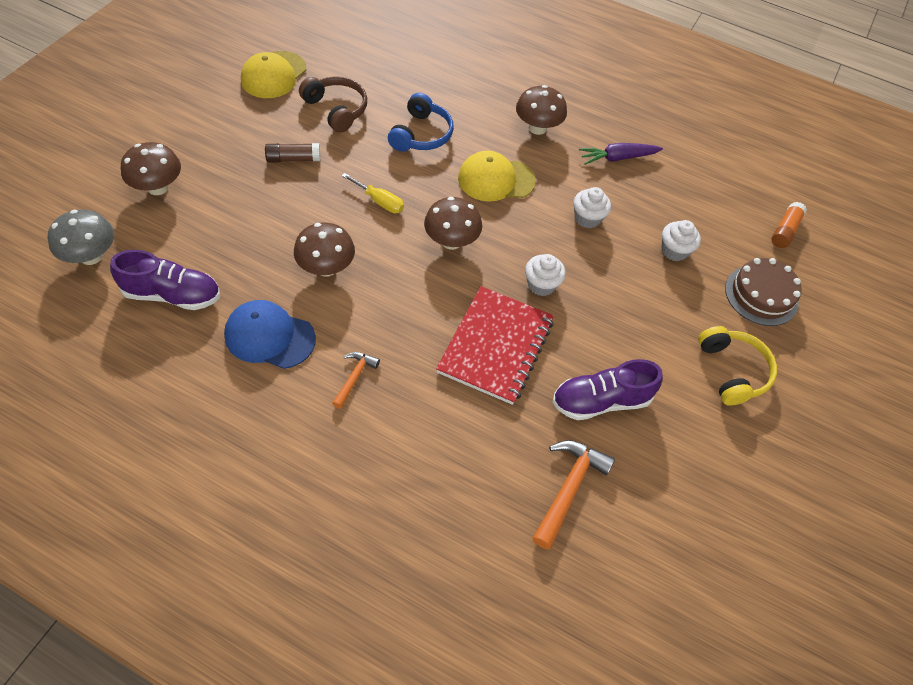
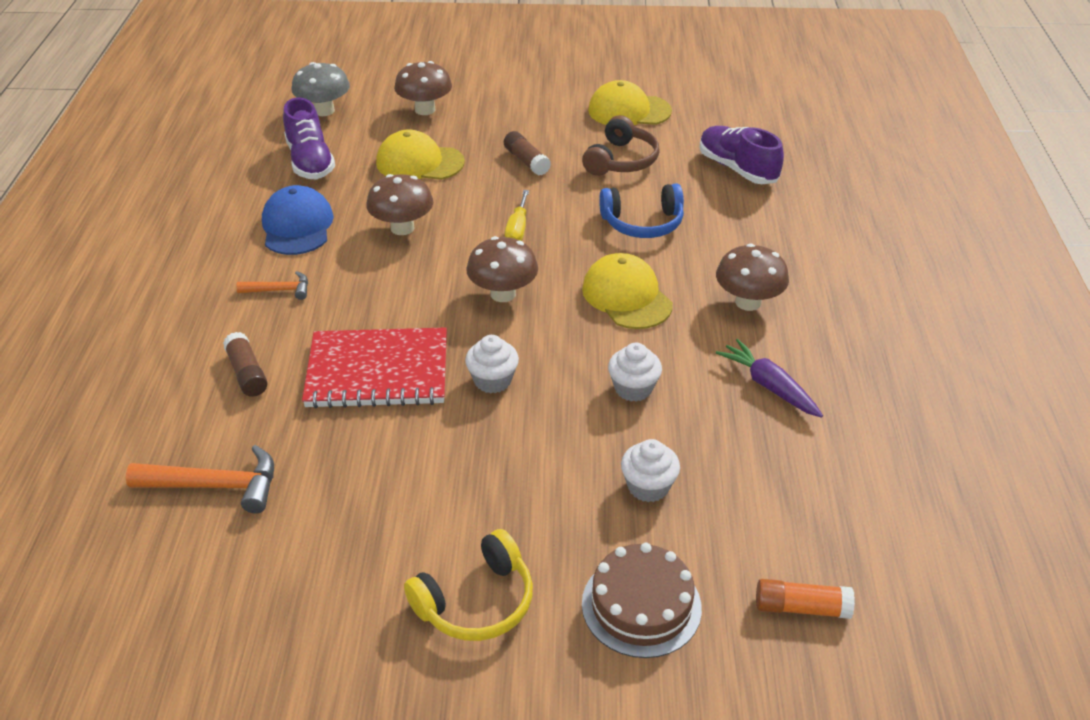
camera: 70 degrees right, 15 degrees down
purple shoe [552,359,663,420] -> purple shoe moved to [699,126,784,184]
none -> brown glue stick [223,332,268,397]
none -> yellow cap [376,130,465,180]

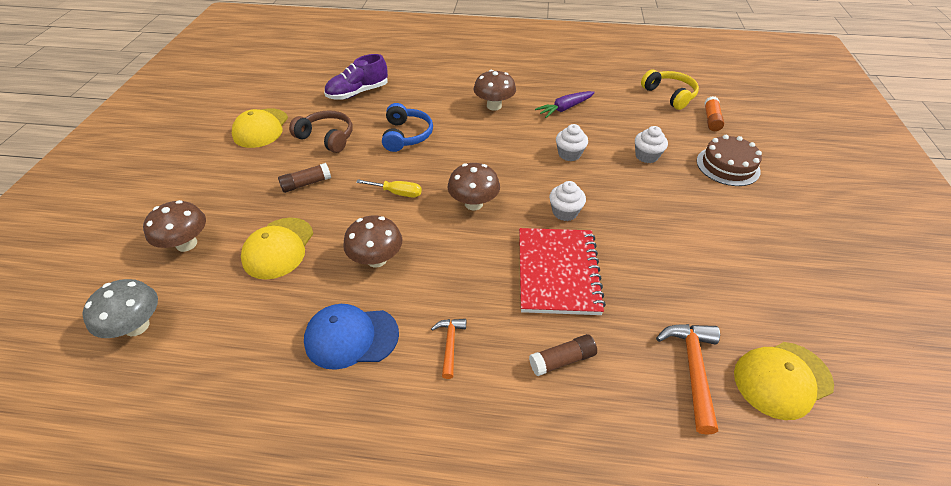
camera: 85 degrees left, 5 degrees up
purple shoe [283,97,335,179] -> none
yellow headphones [404,529,533,641] -> yellow headphones moved to [641,69,699,110]
yellow cap [582,253,673,329] -> yellow cap moved to [734,342,834,420]

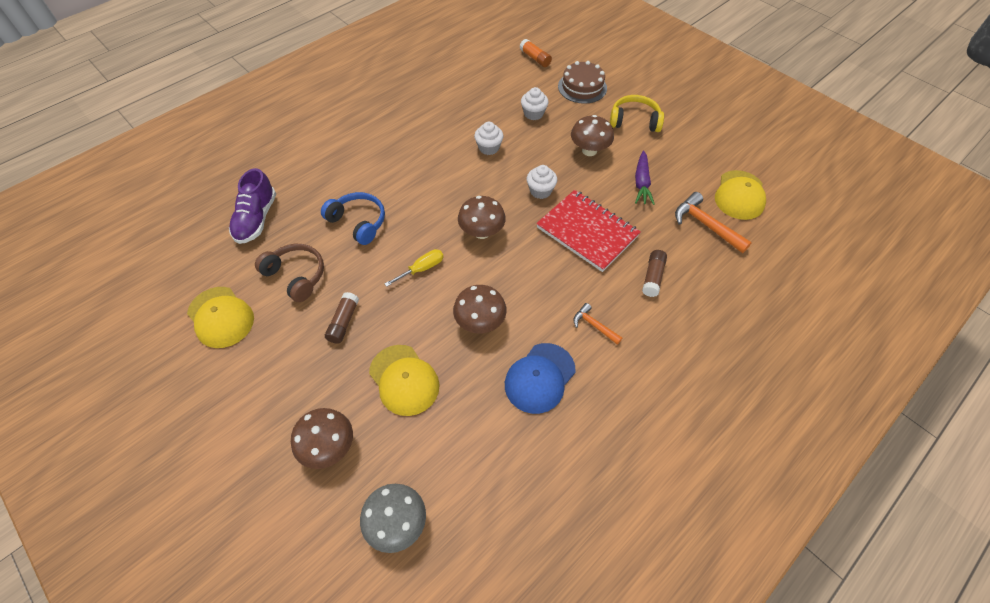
camera: 50 degrees left, 10 degrees up
brown headphones [289,110,353,153] -> brown headphones turned 60 degrees clockwise [255,244,324,302]
brown mushroom [474,70,516,111] -> brown mushroom moved to [571,115,614,156]
purple carrot [535,91,595,118] -> purple carrot moved to [635,151,655,205]
yellow headphones [641,69,699,110] -> yellow headphones moved to [610,95,664,132]

